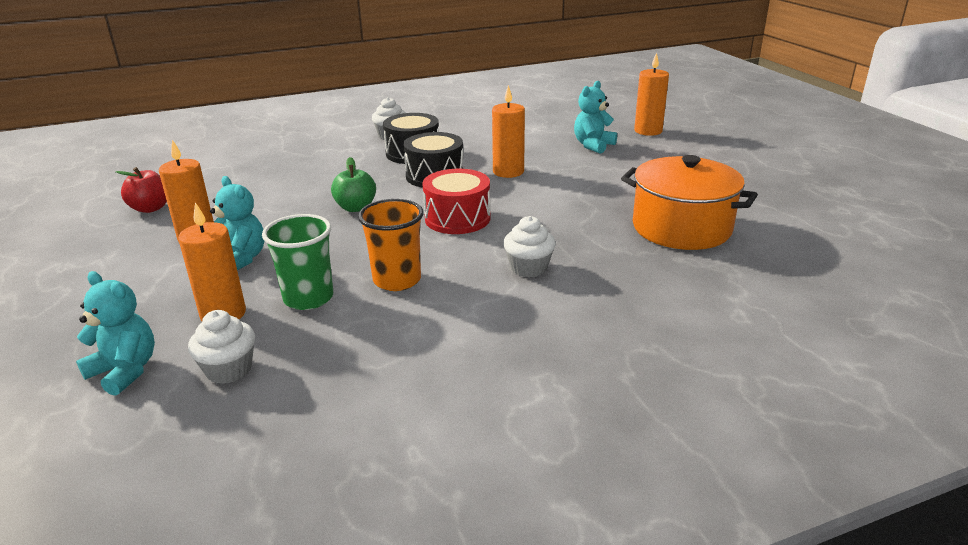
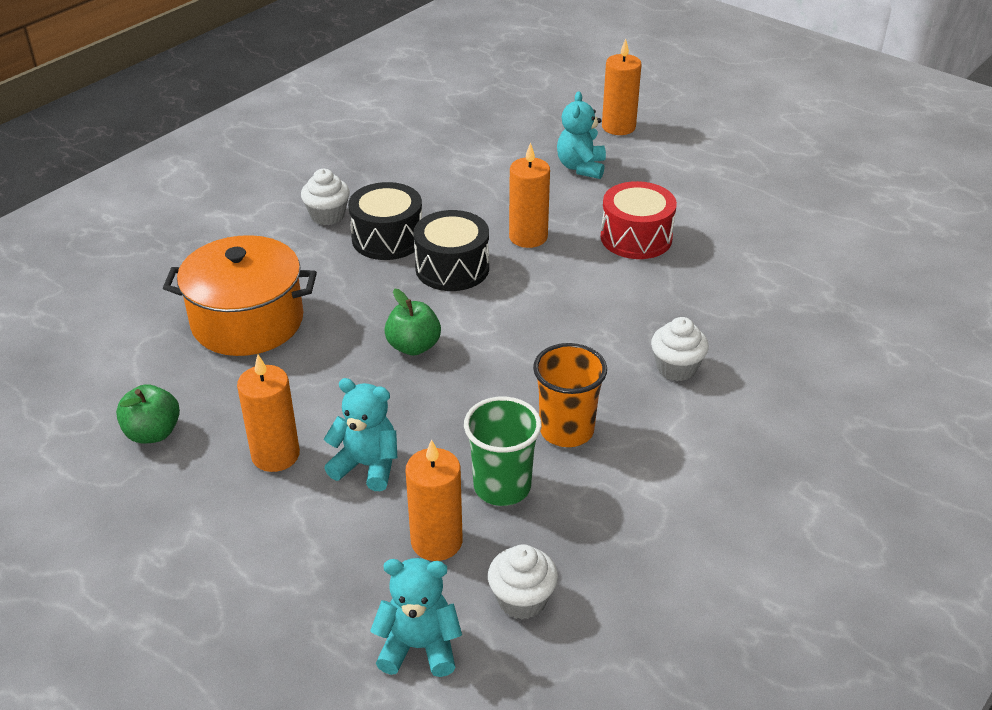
camera: 30 degrees left, 10 degrees up
red apple [115,167,167,213] -> green apple [116,384,180,444]
red drum [422,169,491,234] -> red drum moved to [601,181,677,259]
orange pot [621,155,758,250] -> orange pot moved to [163,235,317,356]

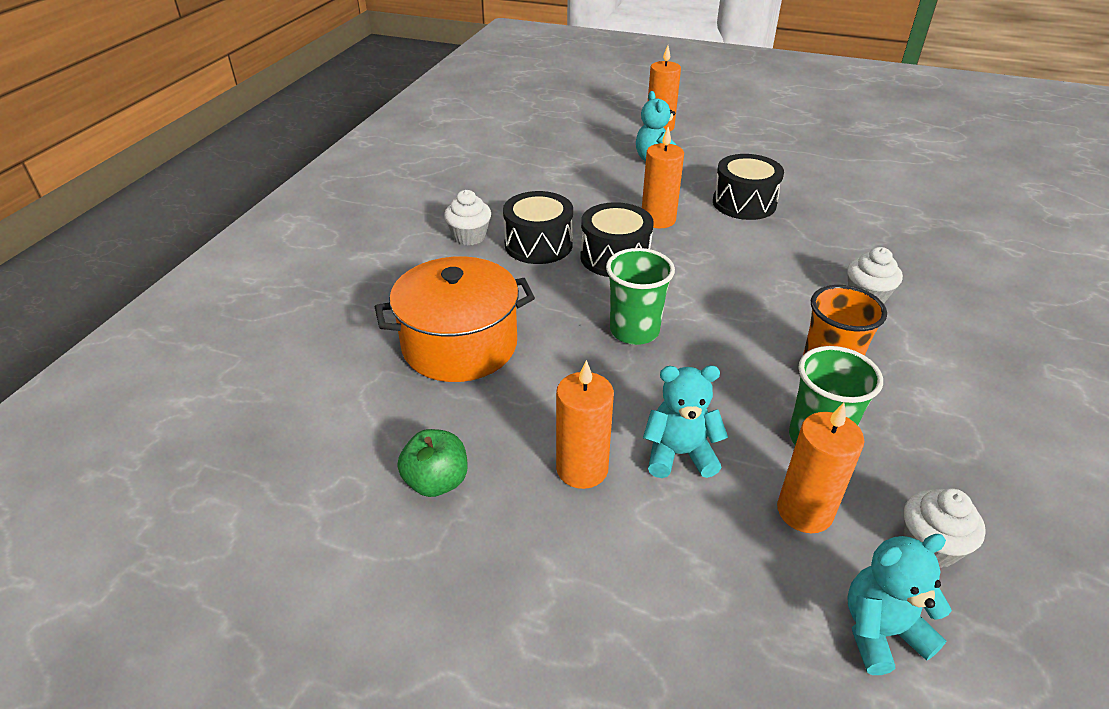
camera: 20 degrees left, 0 degrees up
green apple [384,289,441,356] -> green cup [606,248,675,345]
red drum [601,181,677,259] -> black drum [713,154,784,220]

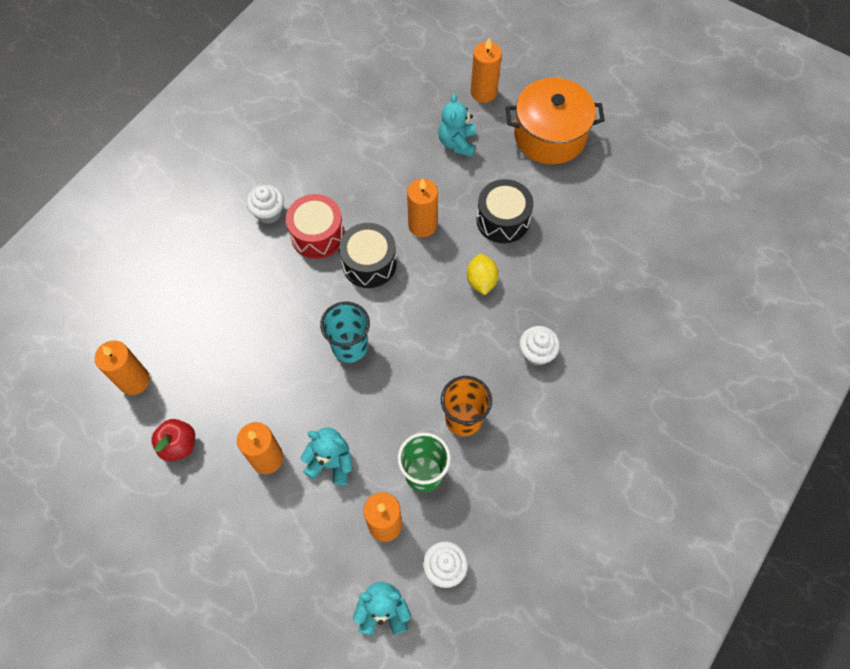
camera: 15 degrees right, 25 degrees up
orange pot [375,256,535,382] -> orange pot moved to [506,78,605,164]
green apple [398,429,468,497] -> red apple [151,419,195,461]
black drum [503,191,573,264] -> red drum [286,194,344,259]
green cup [606,248,675,345] -> turquoise cup [320,302,370,363]
none -> orange candle [94,341,150,395]
none -> yellow lemon [467,254,499,295]

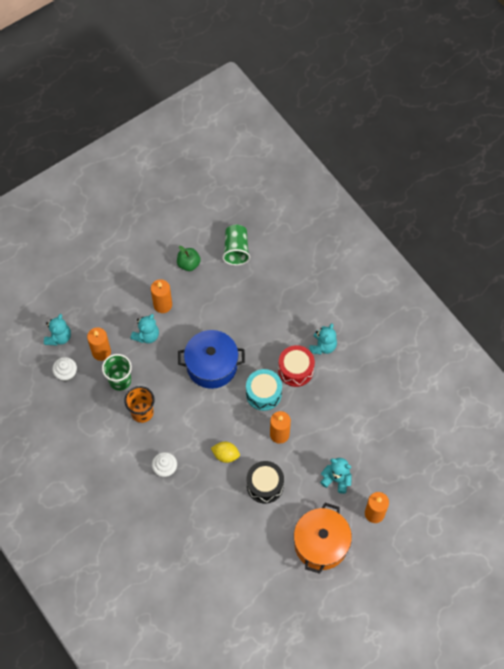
camera: 110 degrees right, 0 degrees up
orange candle [94,341,150,395] -> green cup [222,225,250,265]
red apple [151,419,195,461] -> green apple [177,246,201,271]
white cupcake [247,185,284,224] -> turquoise teddy bear [309,323,337,355]
turquoise cup [320,302,370,363] -> blue pot [178,330,245,389]
black drum [339,223,397,288] -> turquoise drum [246,369,282,411]

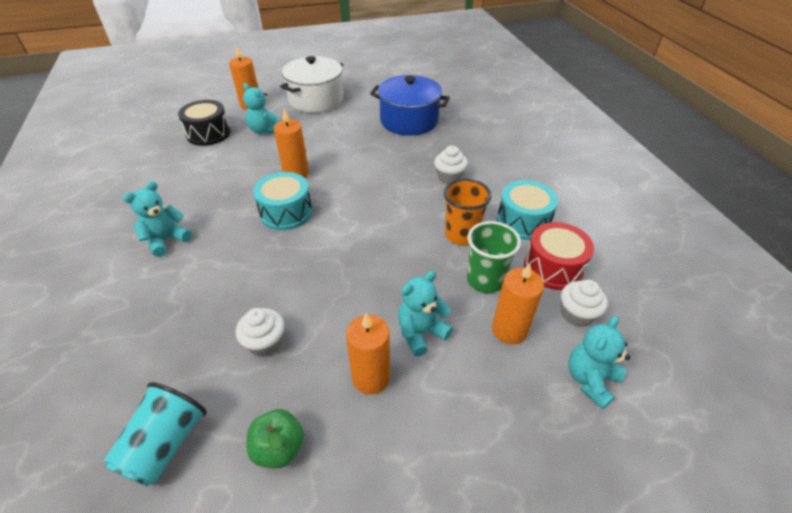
camera: 160 degrees left, 20 degrees down
blue pot [178,330,245,389] -> blue pot moved to [370,75,450,136]
yellow lemon [211,442,240,463] -> none
green cup [222,225,250,265] -> turquoise cup [103,382,207,487]
black drum [247,461,284,504] -> black drum moved to [178,100,231,146]
red drum [278,345,315,387] -> red drum moved to [524,222,594,290]
orange pot [294,503,352,574] -> white pot [280,56,343,113]
none -> white cupcake [236,308,284,357]
none -> turquoise drum [497,180,558,240]

